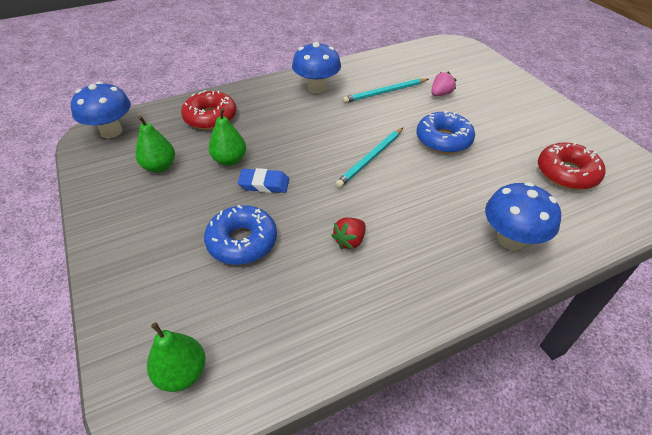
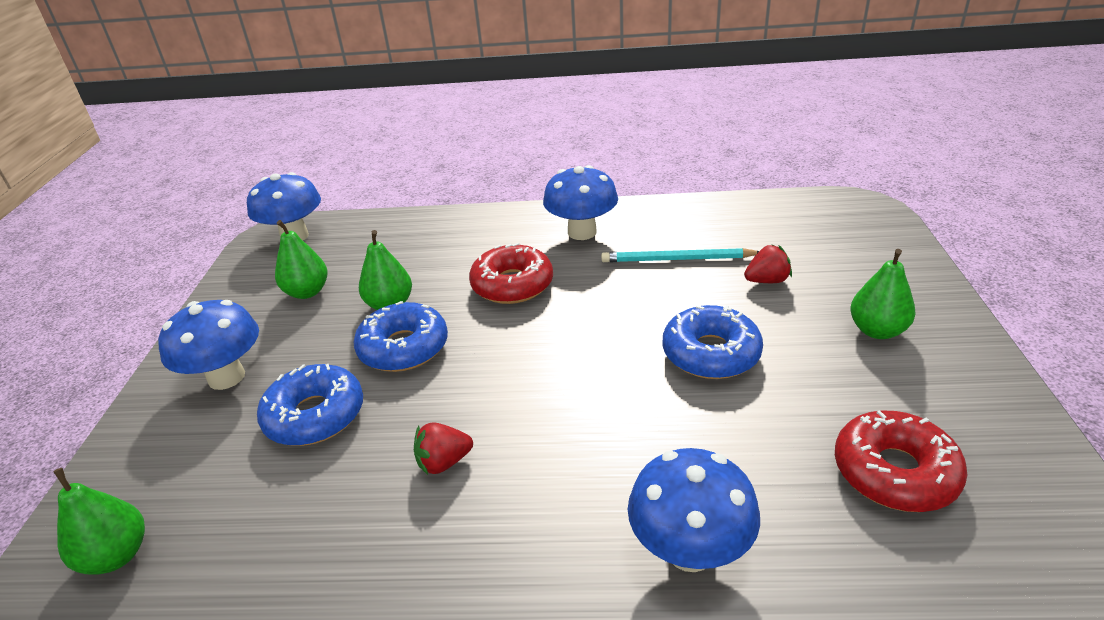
camera: 30 degrees right, 10 degrees down
red donut [181,90,236,130] -> red donut moved to [469,243,553,304]
blue eraser [238,168,289,193] -> blue donut [354,301,448,372]
turquoise pencil [335,128,403,188] -> none
pink strawberry [431,71,456,96] -> red strawberry [744,244,792,283]
none -> blue mushroom [158,300,259,390]
none -> green pear [850,249,915,339]

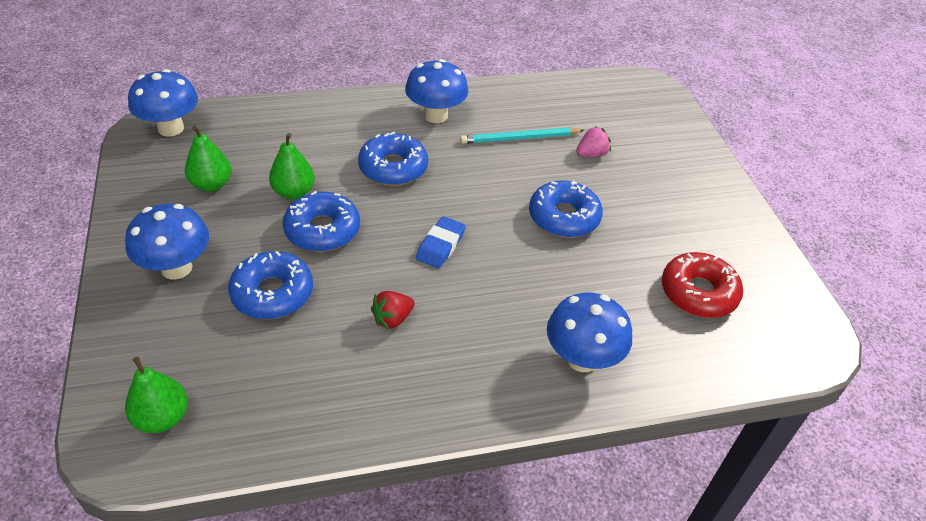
camera: 20 degrees left, 10 degrees up
red donut [469,243,553,304] -> blue donut [358,132,428,186]
red strawberry [744,244,792,283] -> pink strawberry [576,126,611,157]
green pear [850,249,915,339] -> none
none -> blue eraser [416,216,466,268]

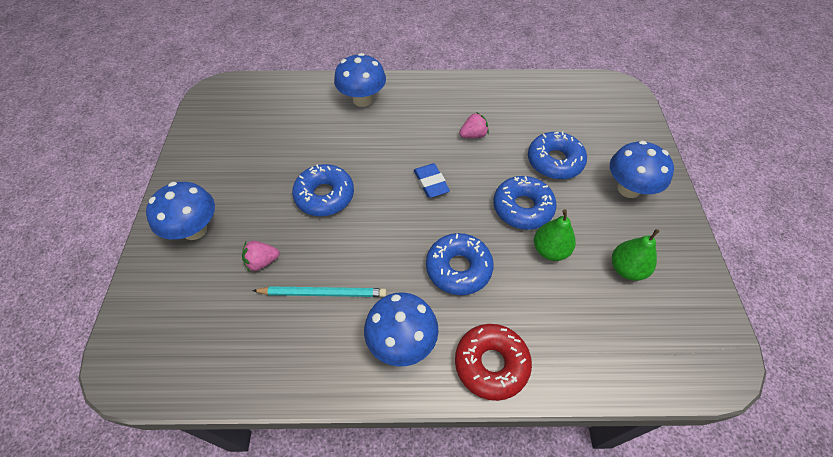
camera: 165 degrees left, 10 degrees up
green pear [125,357,188,433] -> none
blue mushroom [128,69,198,137] -> blue mushroom moved to [146,182,215,240]
red strawberry [371,291,415,330] -> pink strawberry [459,112,489,138]
blue eraser [416,216,466,268] -> blue eraser turned 60 degrees counterclockwise [414,163,450,198]
red donut [662,252,743,318] -> red donut moved to [455,324,532,401]

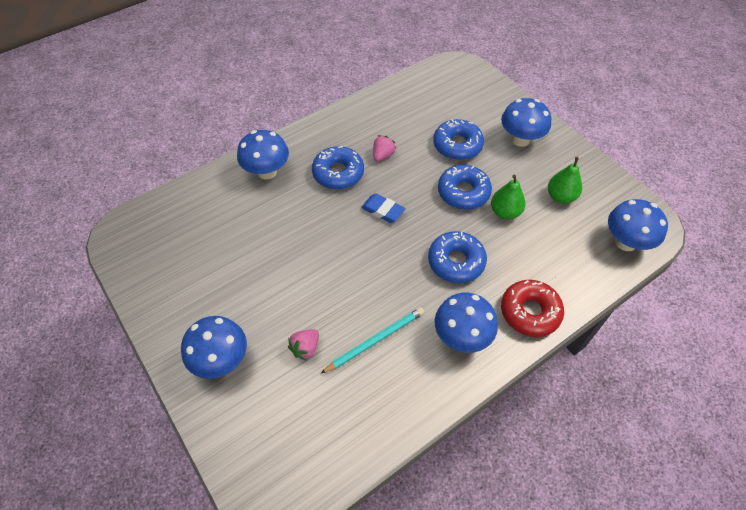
camera: 35 degrees left, 0 degrees up
blue donut [292,164,354,216] -> blue donut moved to [312,146,364,190]
none -> blue mushroom [608,199,668,251]

